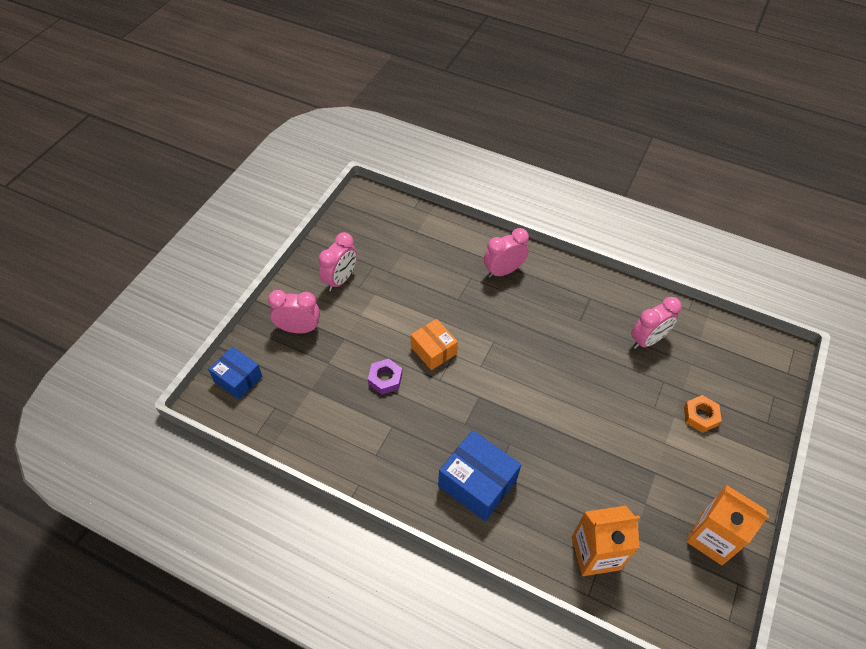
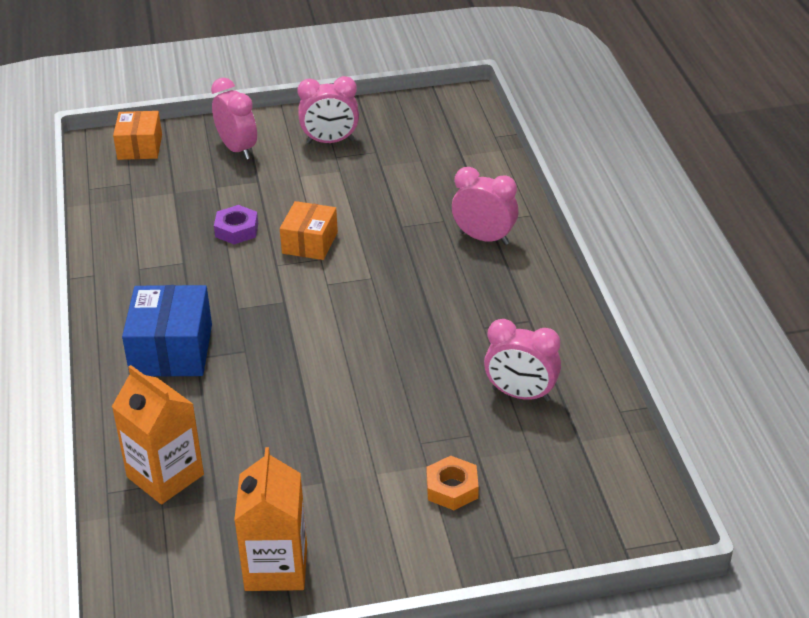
camera: 55 degrees right, 15 degrees down
blue box [208,346,263,400] -> orange box [113,111,162,160]

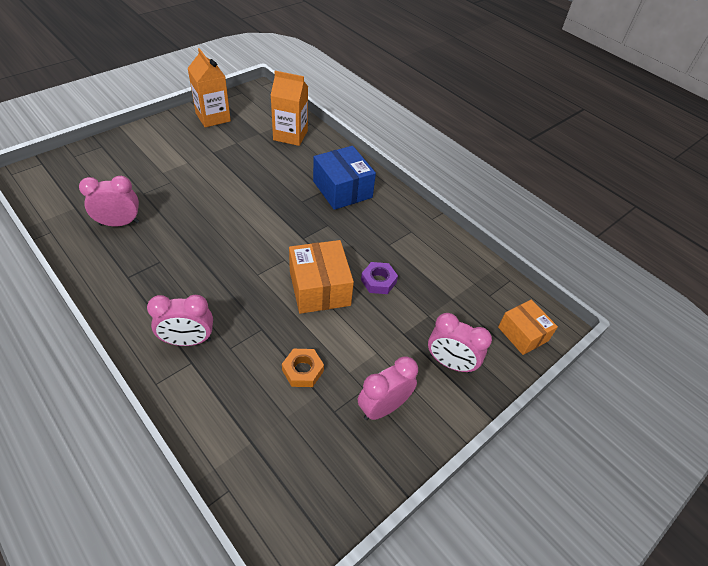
camera: 145 degrees right, 10 degrees up
orange box [280,201,338,260] -> orange box [289,240,354,314], size x1.52
orange nut [427,456,479,510] -> orange nut moved to [282,349,324,387]

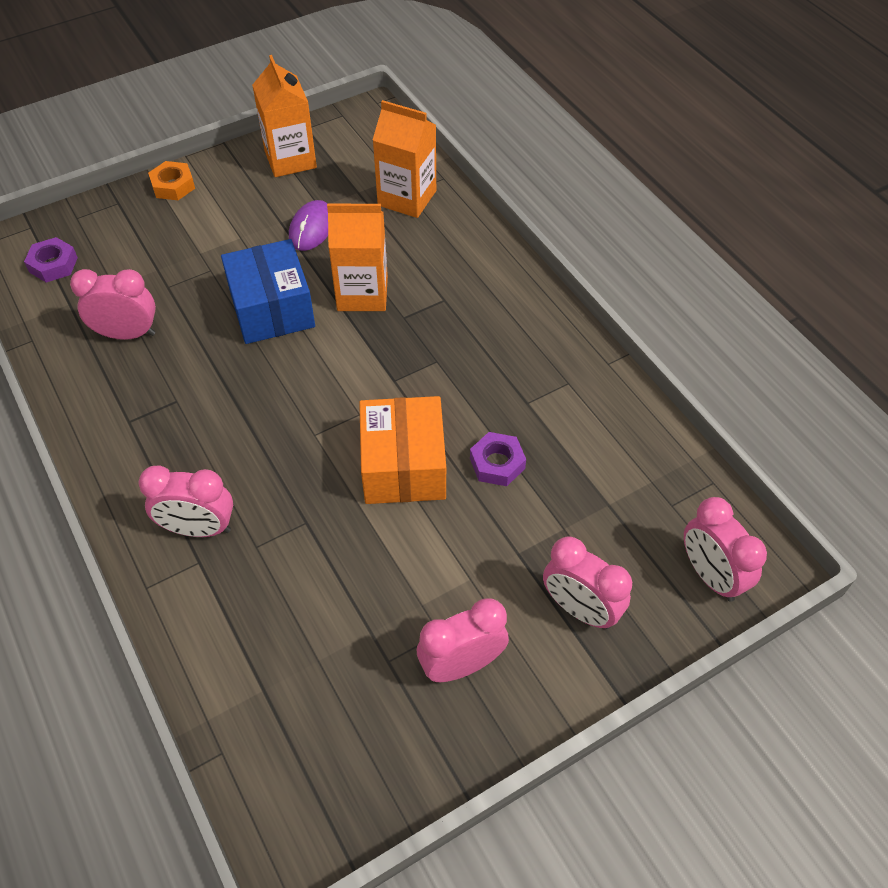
camera: 15 degrees right, 5 degrees up
orange nut [282,349,324,387] -> orange nut moved to [148,161,195,200]
blue box [313,146,376,210] -> blue box moved to [221,239,315,344]
orange box [498,300,558,355] -> pink clock [684,497,767,602]
none -> purple nut [24,237,78,283]
none -> purple mouse [289,200,328,251]
none -> orange carton [327,204,388,311]

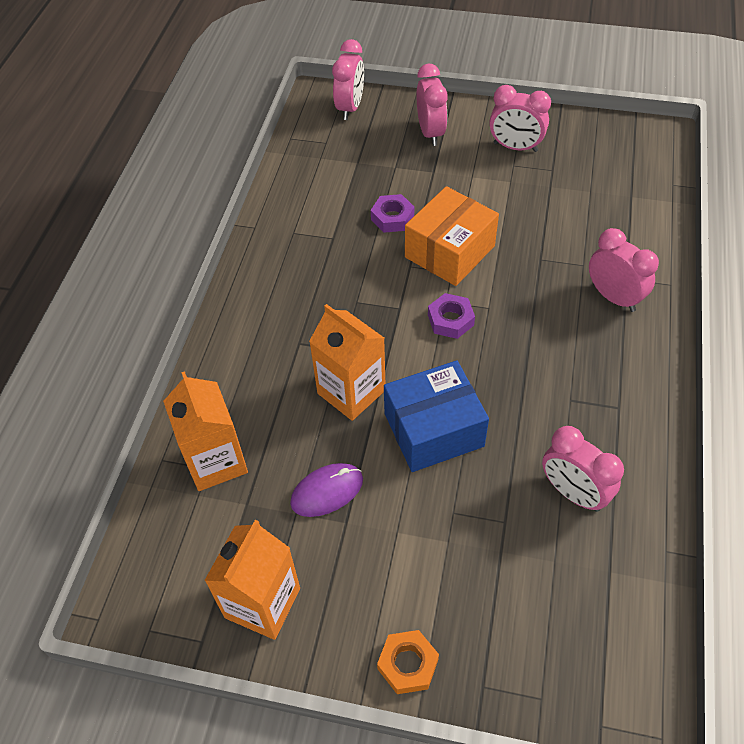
camera: 135 degrees left, 0 degrees up
purple nut [24,237,78,283] -> purple nut moved to [428,293,475,339]
blue box [221,239,315,344] -> blue box turned 45 degrees clockwise [384,360,489,472]

